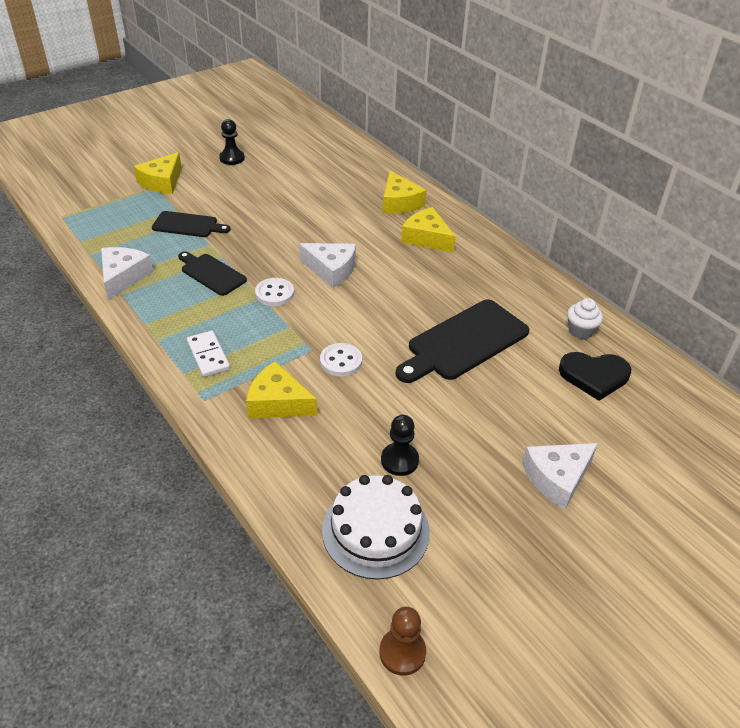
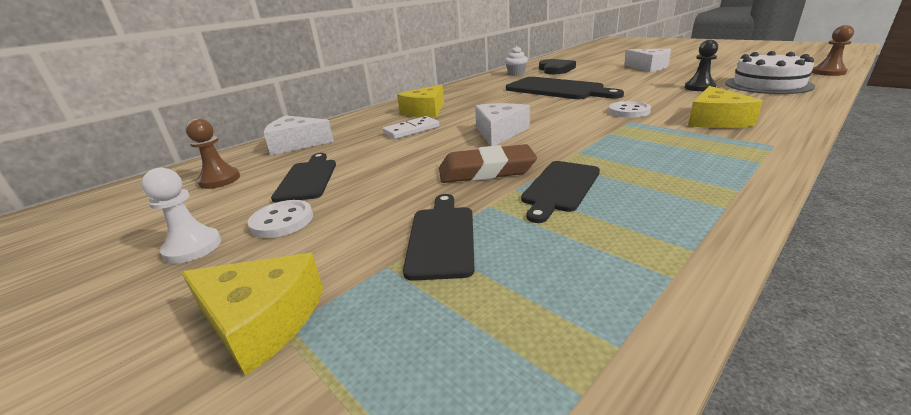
camera: 95 degrees left, 15 degrees down
white cheese [101,247,154,300] -> white cheese moved to [264,115,334,155]
white domino [187,331,230,377] -> white domino moved to [383,116,439,139]
black pawn [219,119,245,165] -> white pawn [141,168,221,263]
white button [255,278,294,306] -> white button moved to [248,200,313,238]
yellow cheese [383,171,426,214] -> none
none -> brown pawn [186,118,240,189]
none -> black cutting board [271,153,336,203]
none -> brown eraser [439,144,537,183]

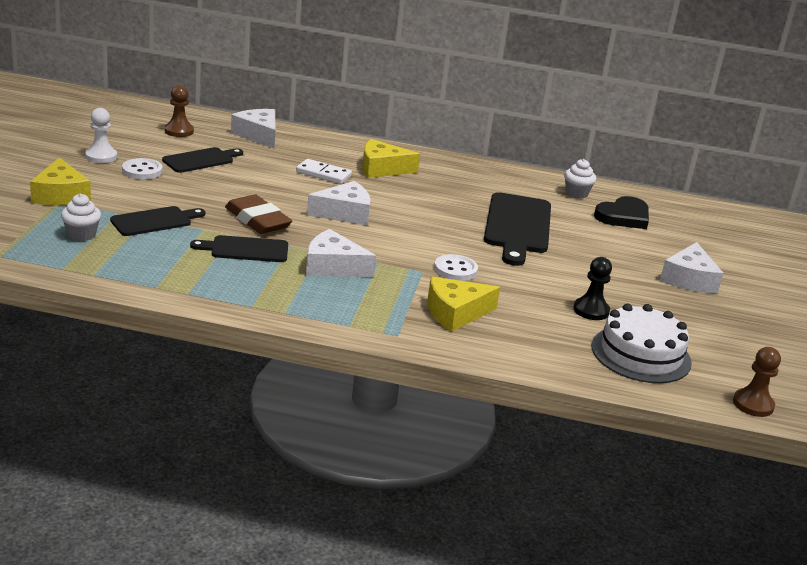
camera: 50 degrees right, 0 degrees up
none -> white cupcake [61,194,101,241]
none -> white cheese [306,229,376,277]

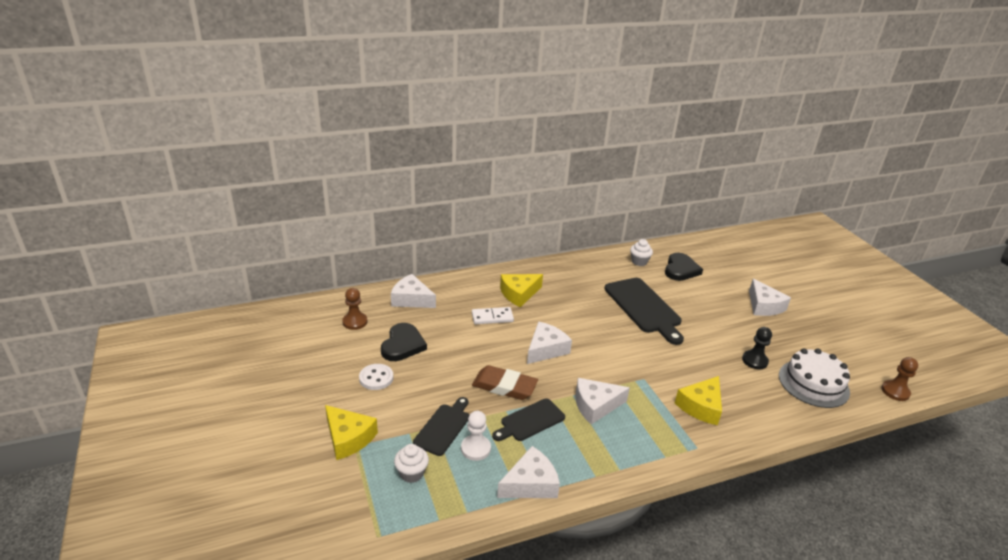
camera: 30 degrees left, 5 degrees up
white pawn [85,108,117,163] -> white pawn moved to [461,411,491,461]
black cutting board [162,147,243,173] -> black heart [381,323,427,361]
white button [434,254,478,281] -> none
none -> white cheese [497,446,560,498]

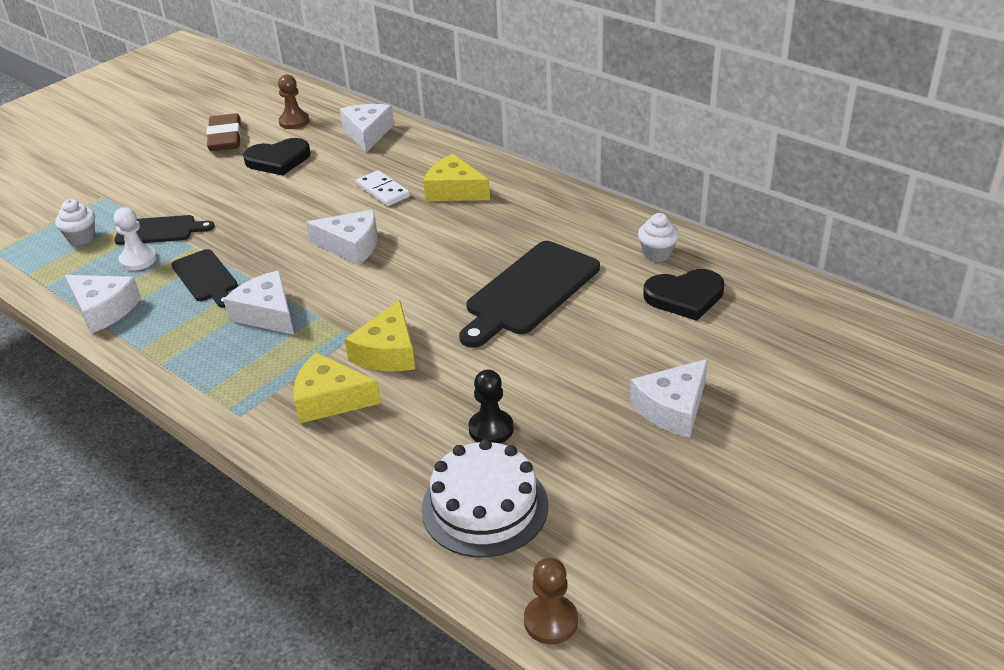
camera: 65 degrees right, 5 degrees up
yellow cheese [325,405,378,460] -> yellow cheese moved to [345,300,415,371]
white button [359,364,394,390] -> none
brown eraser [472,365,538,400] -> brown eraser moved to [206,113,241,151]
black cutting board [492,398,565,441] -> black cutting board turned 150 degrees counterclockwise [171,249,238,308]

